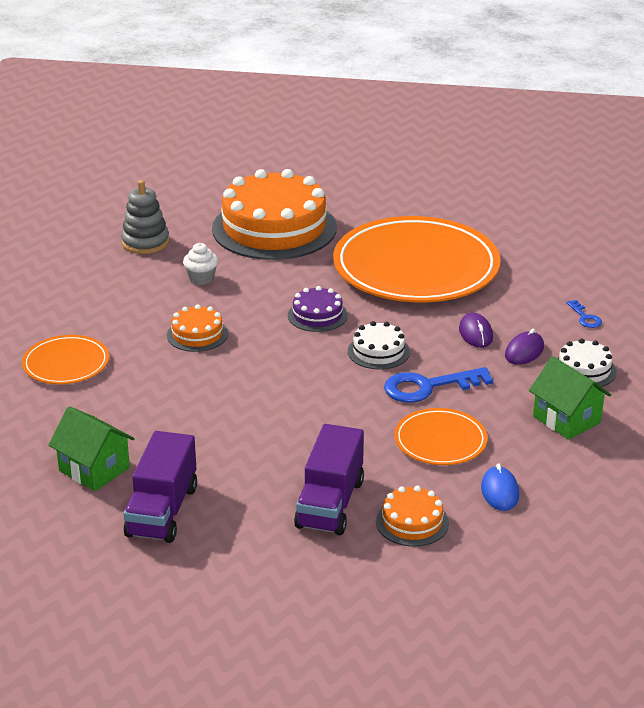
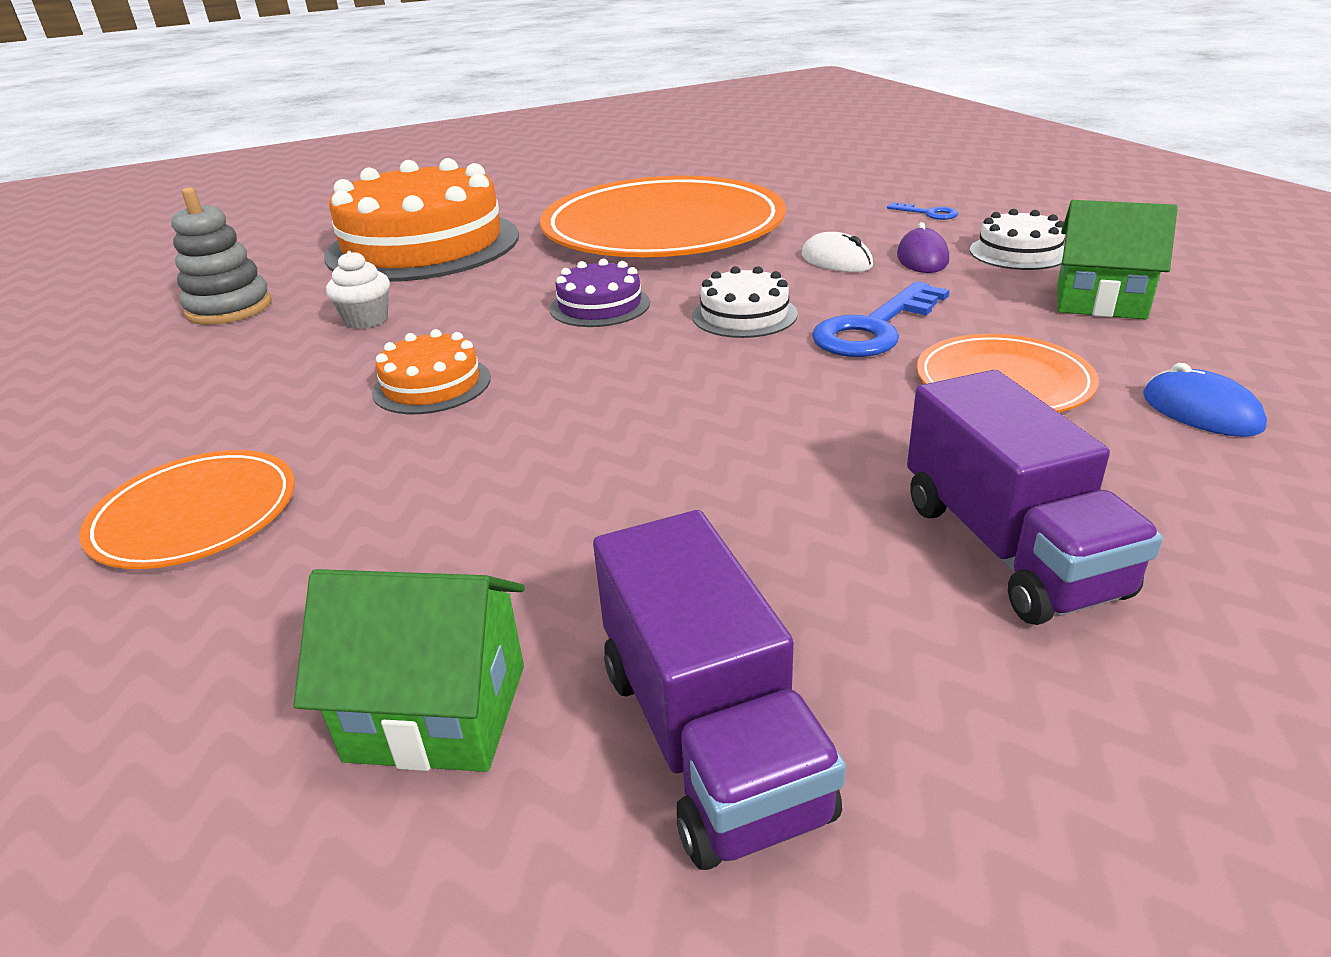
camera: 30 degrees left, 0 degrees up
orange cake [376,485,449,547] -> none
purple mouse [459,313,493,348] -> white mouse [802,232,873,272]

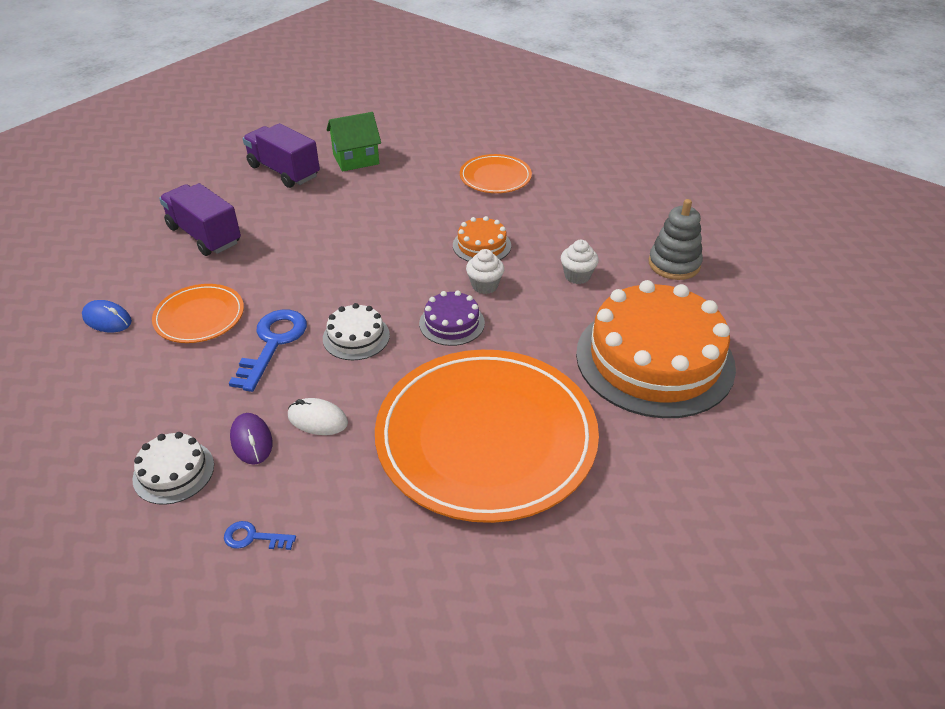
camera: 150 degrees right, 10 degrees up
green house [1057,200,1178,319] -> none
none -> white cupcake [466,249,504,294]

